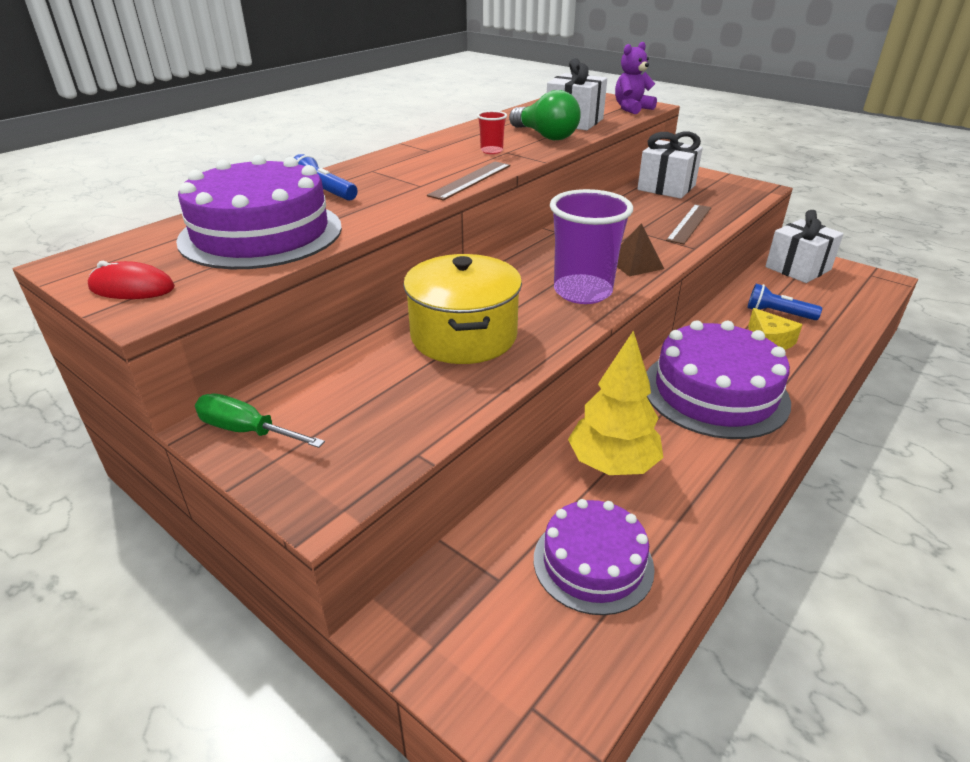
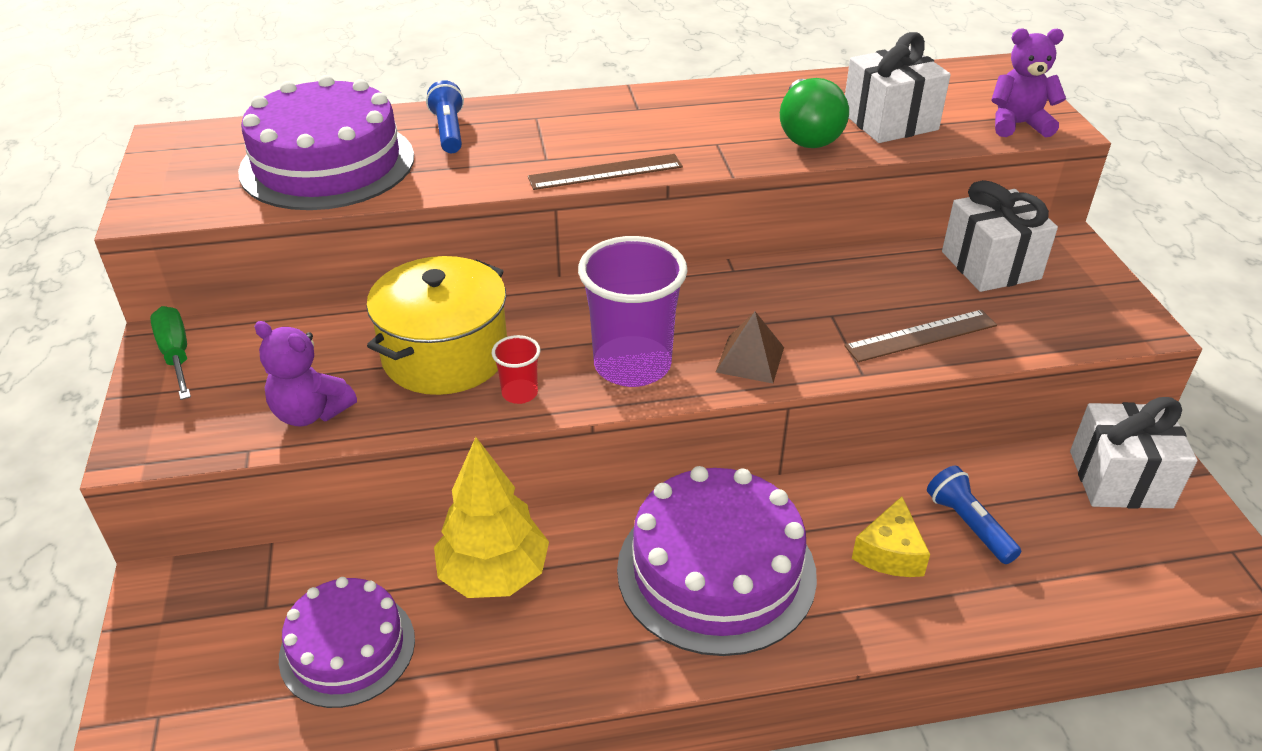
camera: 40 degrees right, 5 degrees up
red mouse [88,261,175,299] -> none
red cup [477,111,507,154] -> red cup moved to [491,335,540,404]
none -> purple teddy bear [254,321,357,426]

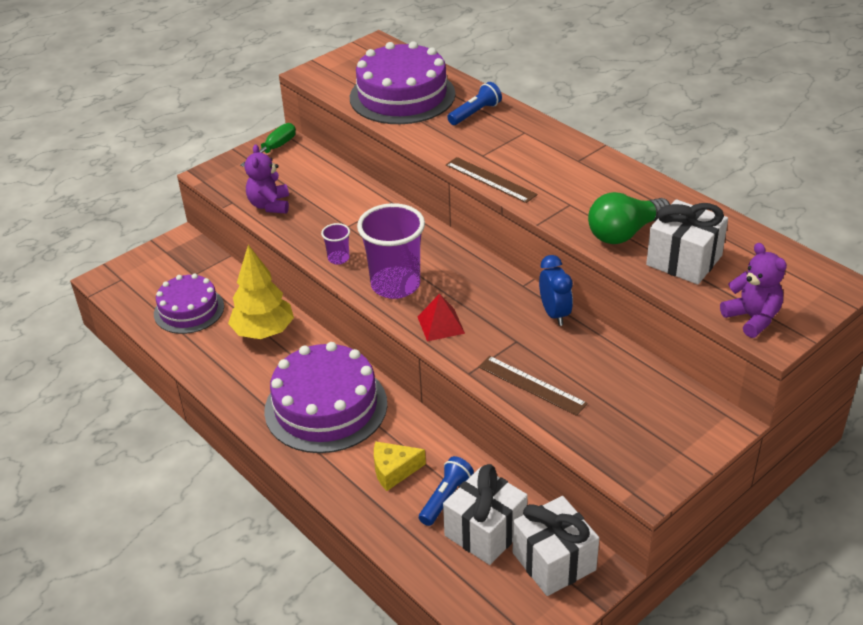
camera: 60 degrees right, 0 degrees up
yellow pot [366,256,507,395] -> none
red cup [491,335,540,404] -> purple cup [321,223,350,265]
brown pyramid [716,311,784,383] -> red pyramid [417,294,465,341]
white gift [942,180,1058,292] -> white gift moved to [443,464,528,565]
none -> blue clock [539,255,573,326]

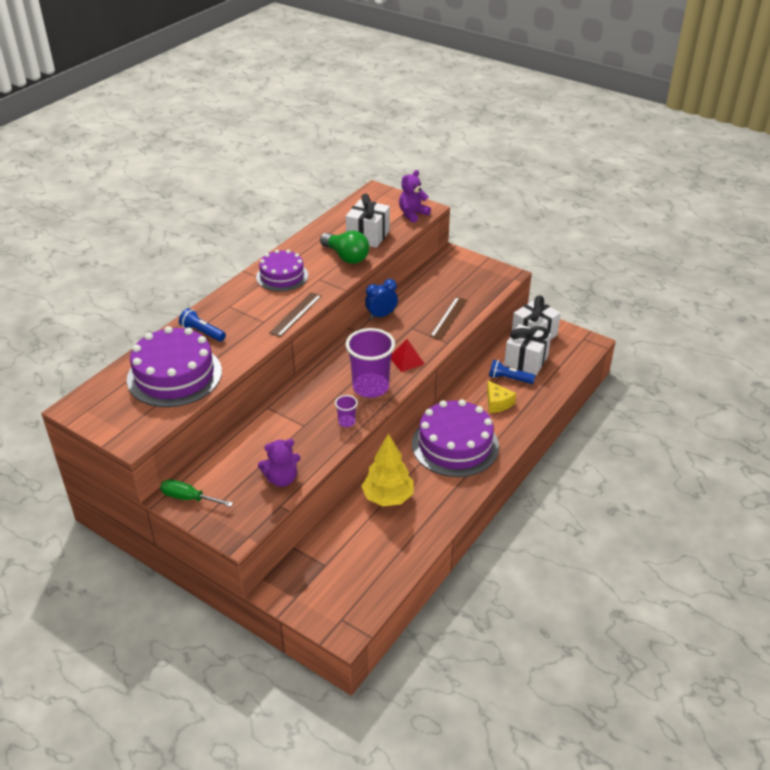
camera: 105 degrees left, 0 degrees up
purple cake [154,274,224,334] -> purple cake moved to [256,250,308,291]

